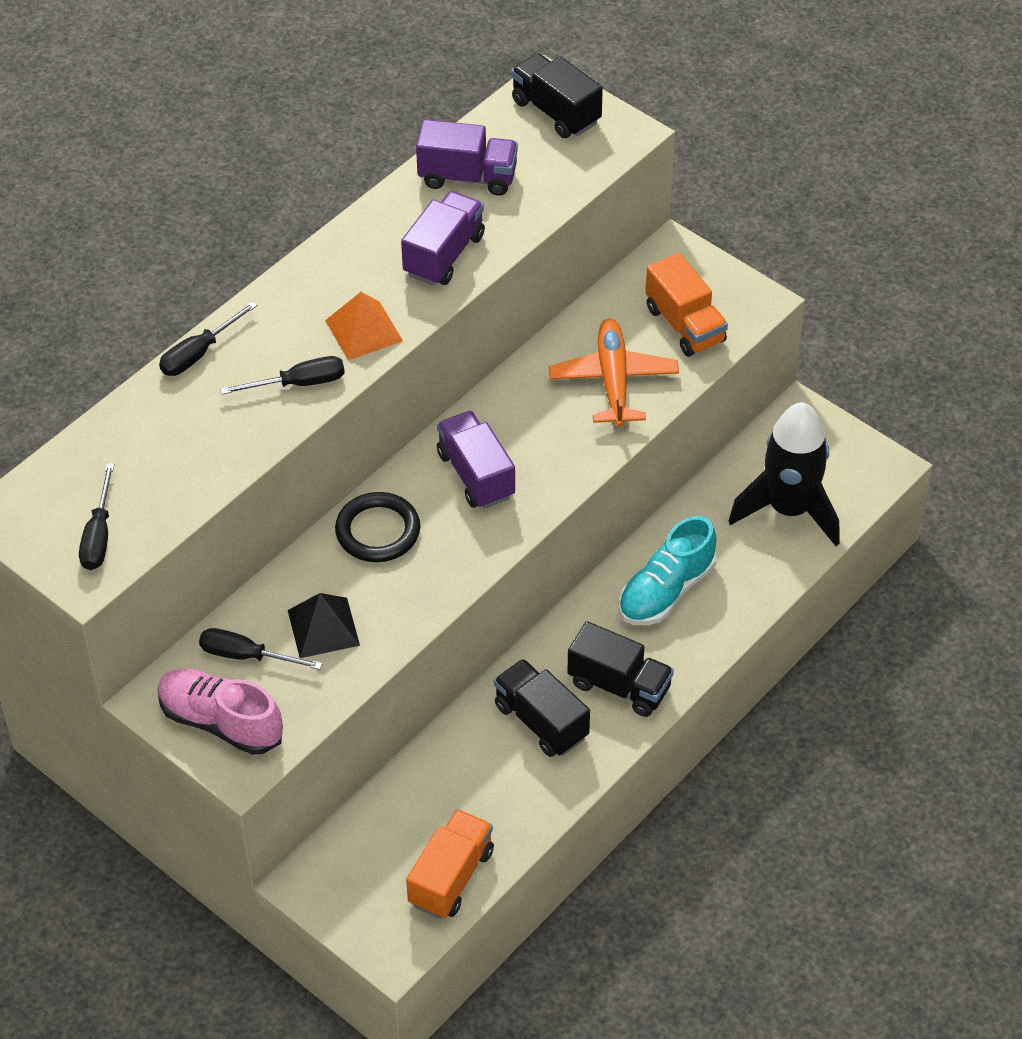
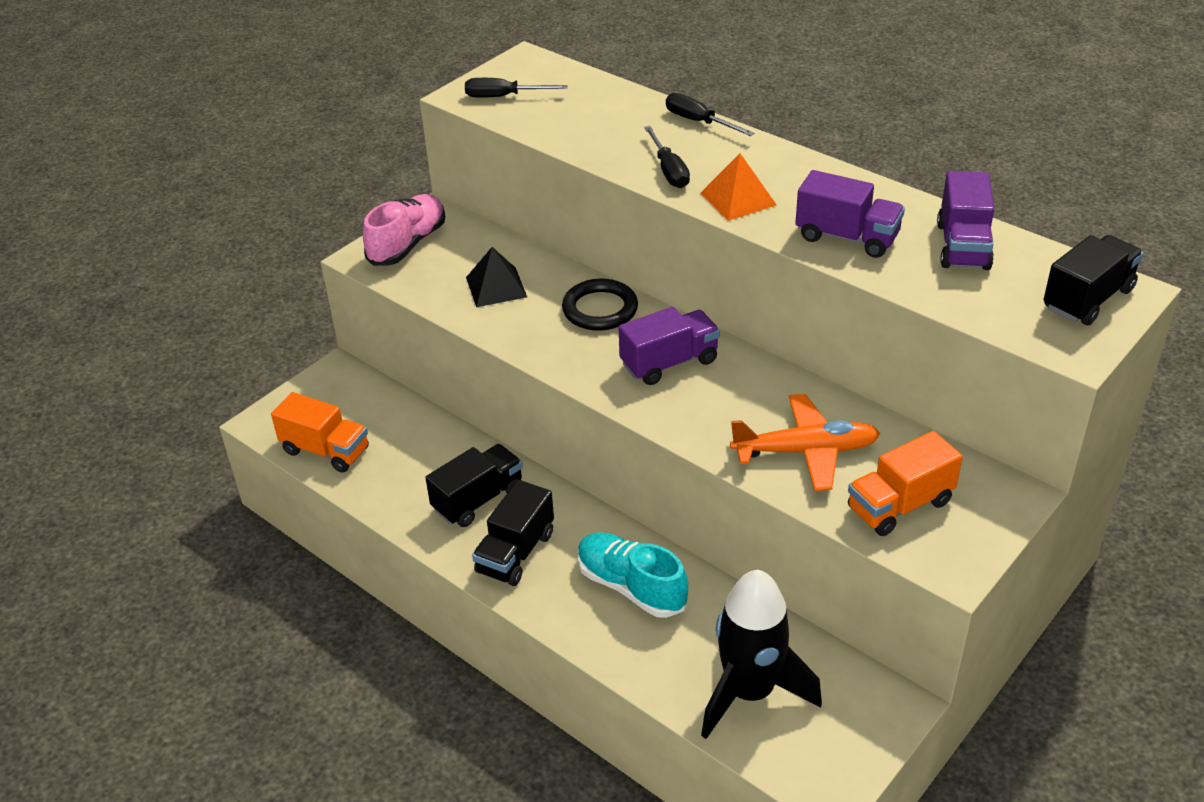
camera: 90 degrees right, 10 degrees down
black screwdriver [199,628,322,670] -> none

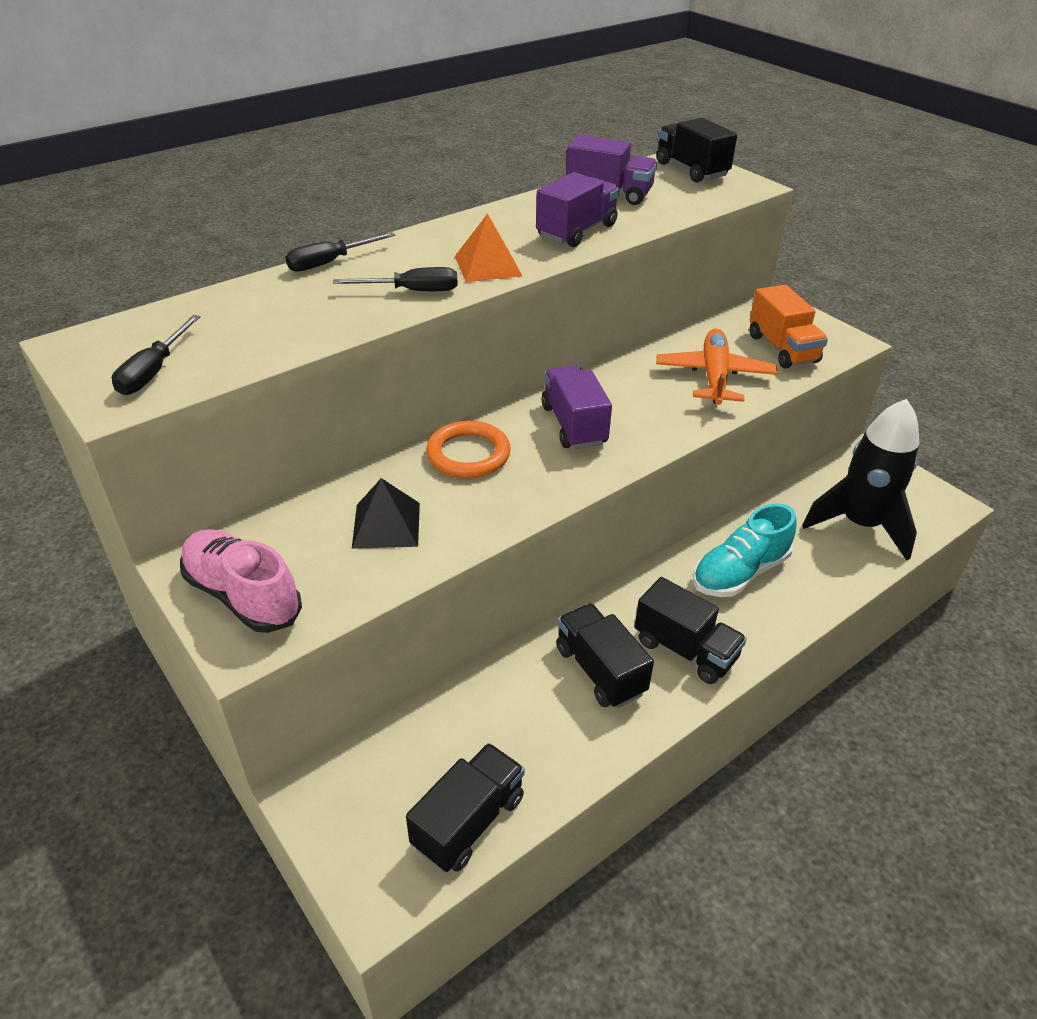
camera: 80 degrees left, 0 degrees up
orange truck [271,392,369,473] -> black truck [406,743,525,872]
black ring [562,279,638,331] -> orange ring [426,421,511,478]

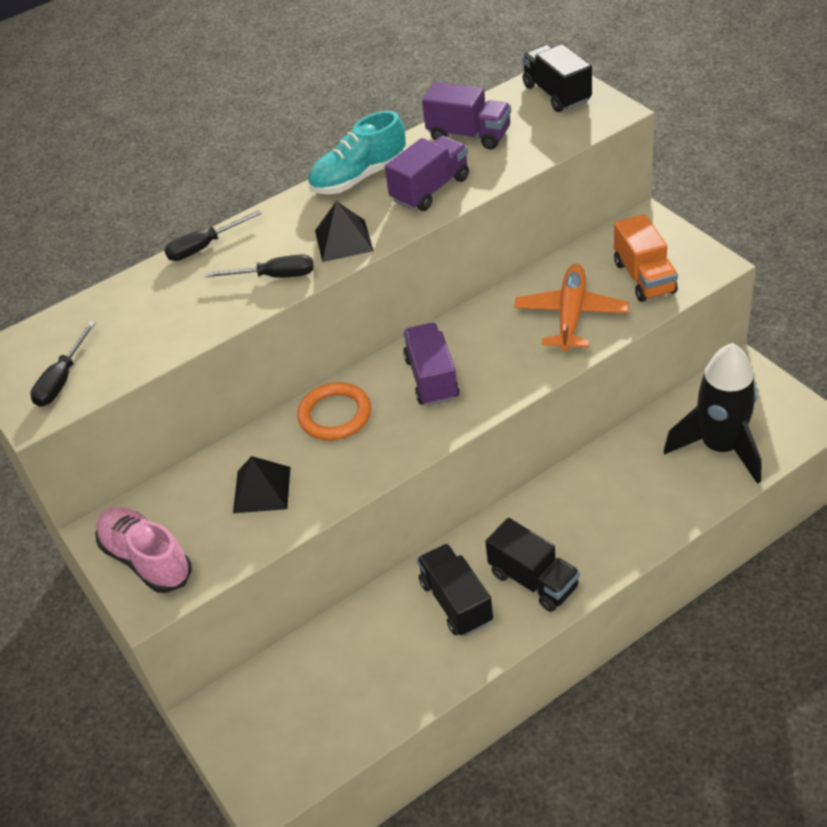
camera: 10 degrees right, 5 degrees up
black truck [406,743,525,872] -> none
orange pyramid [455,213,522,282] -> black pyramid [315,201,373,262]
turquoise shoe [693,503,797,597] -> turquoise shoe moved to [308,111,406,194]

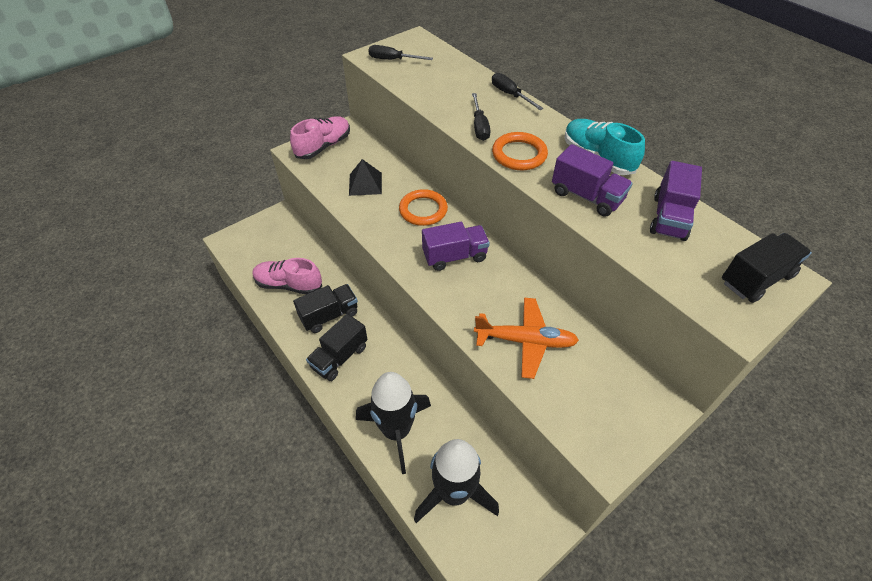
camera: 80 degrees right, 5 degrees up
black pyramid [315,201,373,262] -> orange ring [492,132,548,170]
orange truck [614,214,678,302] -> none
none -> pink shoe [253,258,322,294]
none -> black rocket [356,372,431,474]

